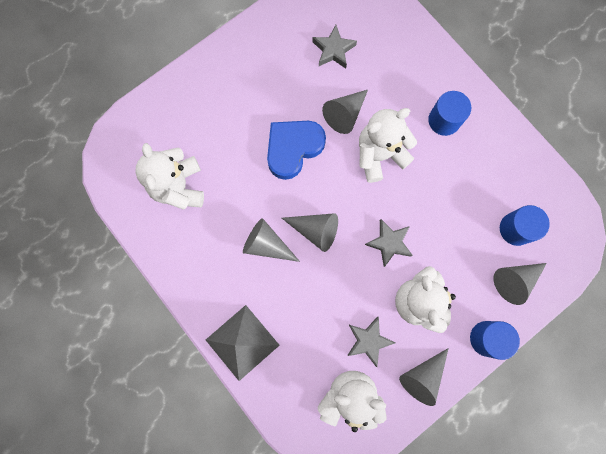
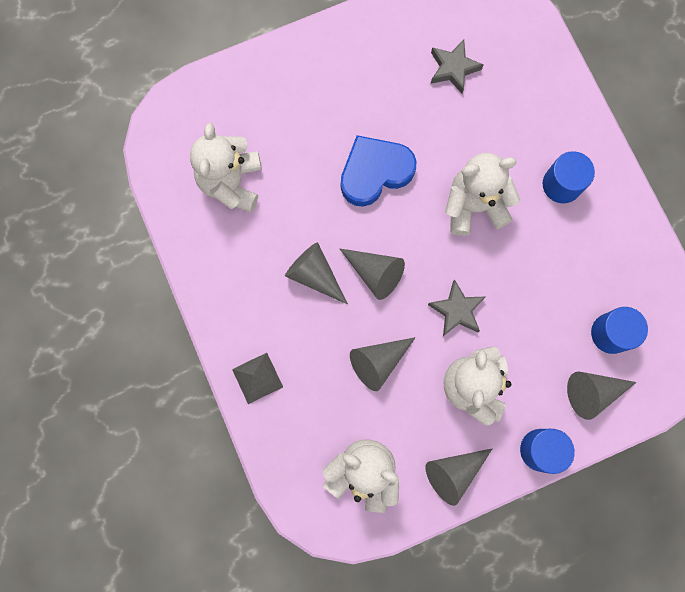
camera: 15 degrees right, 0 degrees up
grey pyramid [206,305,280,381] -> grey pyramid [232,353,283,404], size x0.62
grey cone [322,90,368,134] -> grey cone moved to [350,337,416,391]
grey star [347,317,395,367] -> none

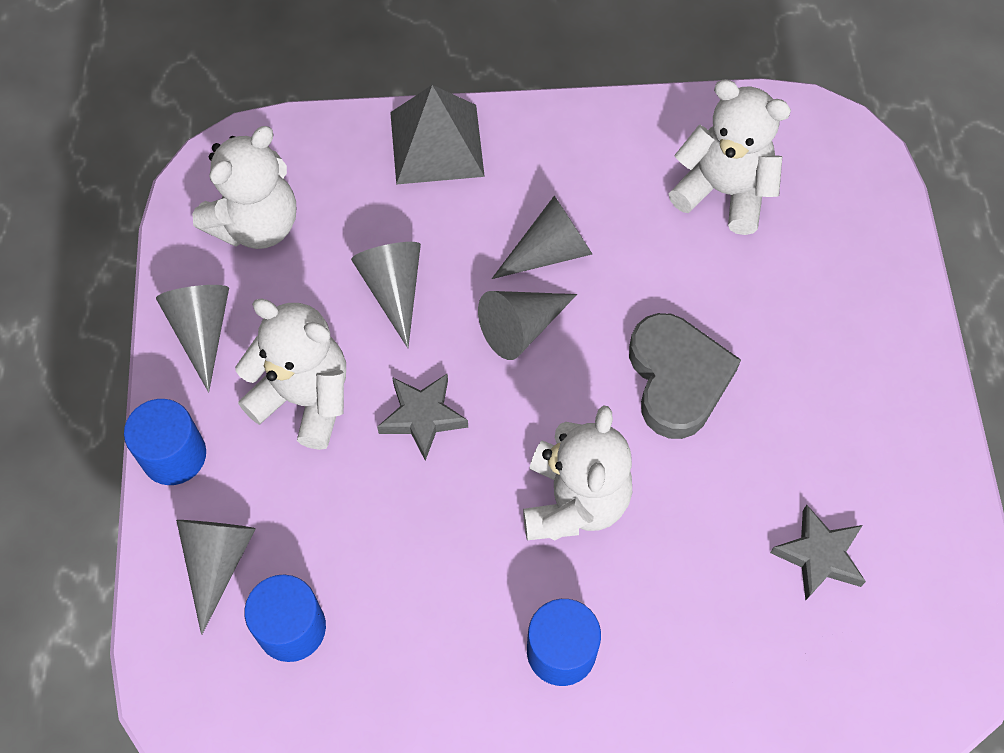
camera: 110 degrees right, 15 degrees down
grey pyramid [232,353,283,404] -> grey pyramid [390,85,485,185], size x1.61
blue heart [341,135,416,207] -> grey heart [629,313,741,439]

